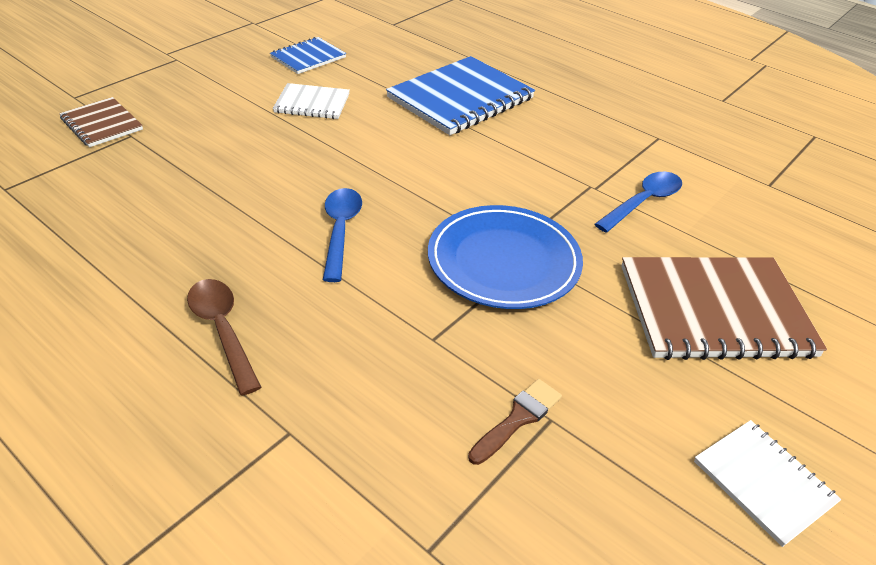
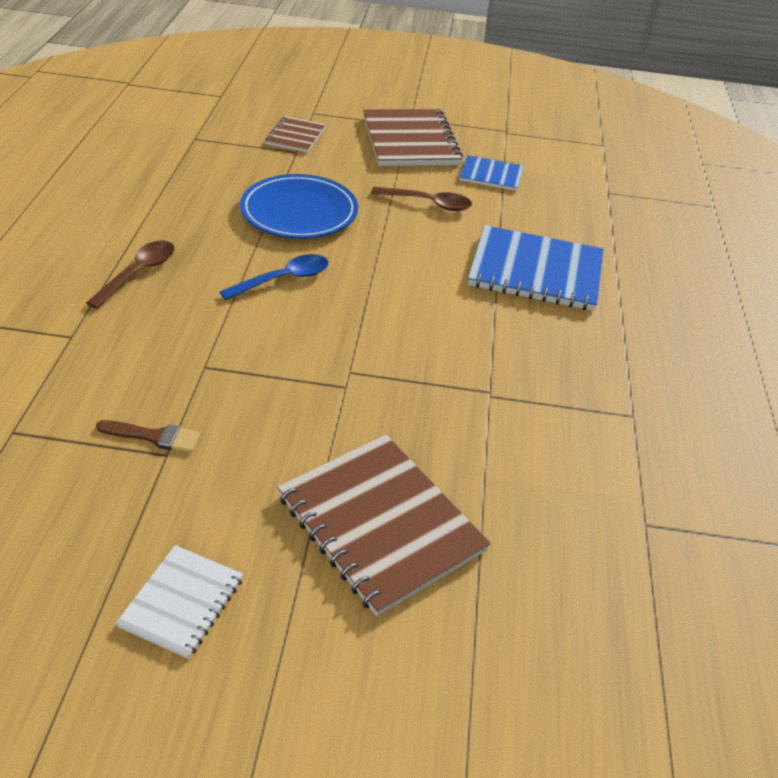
camera: 55 degrees right, 0 degrees up
white notebook [273,83,350,119] -> brown spoon [371,187,472,211]
blue plate [428,205,583,309] -> blue plate moved to [240,174,358,239]
blue spoon [595,172,682,233] -> none
none -> brown notebook [363,109,463,166]

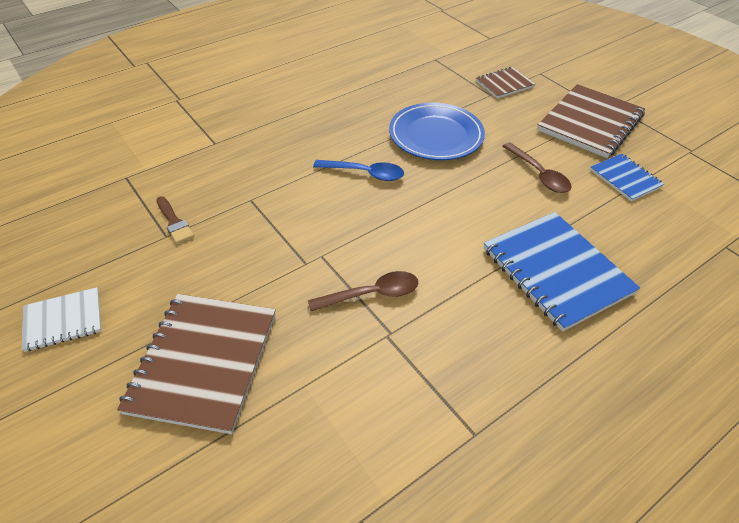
camera: 50 degrees right, 5 degrees up
brown spoon [86,241,175,309] -> brown spoon moved to [308,271,418,311]

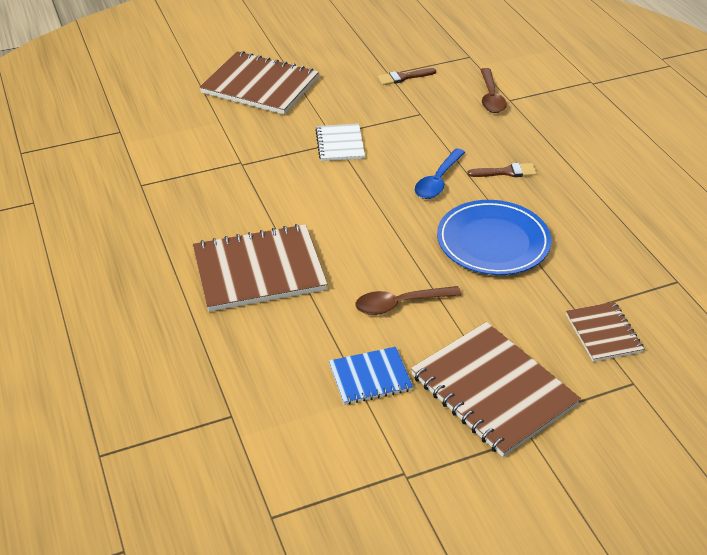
camera: 105 degrees right, 5 degrees down
white notebook [22,287,101,352] -> white notebook moved to [316,124,365,161]
brown spoon [308,271,418,311] -> brown spoon moved to [480,68,507,113]
blue notebook [484,212,640,332] -> brown notebook [193,224,328,312]
none -> brown brush [467,163,537,177]

